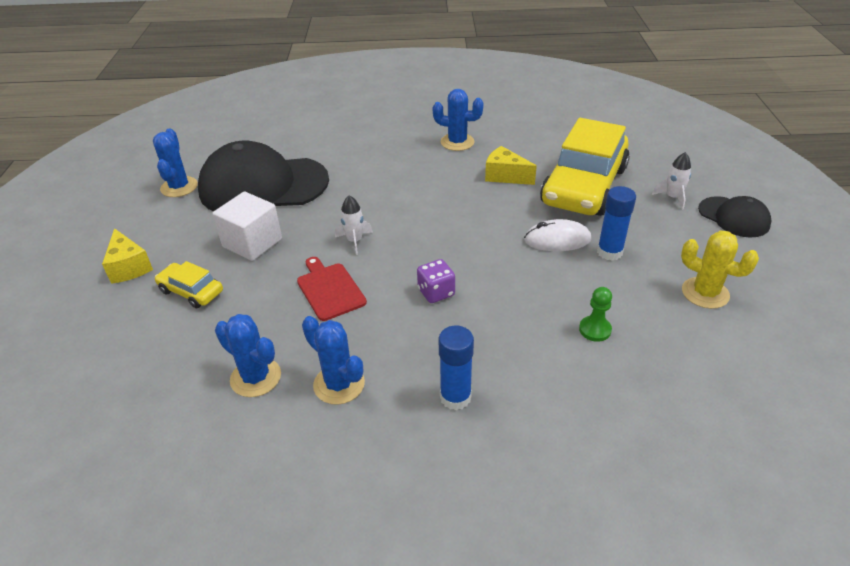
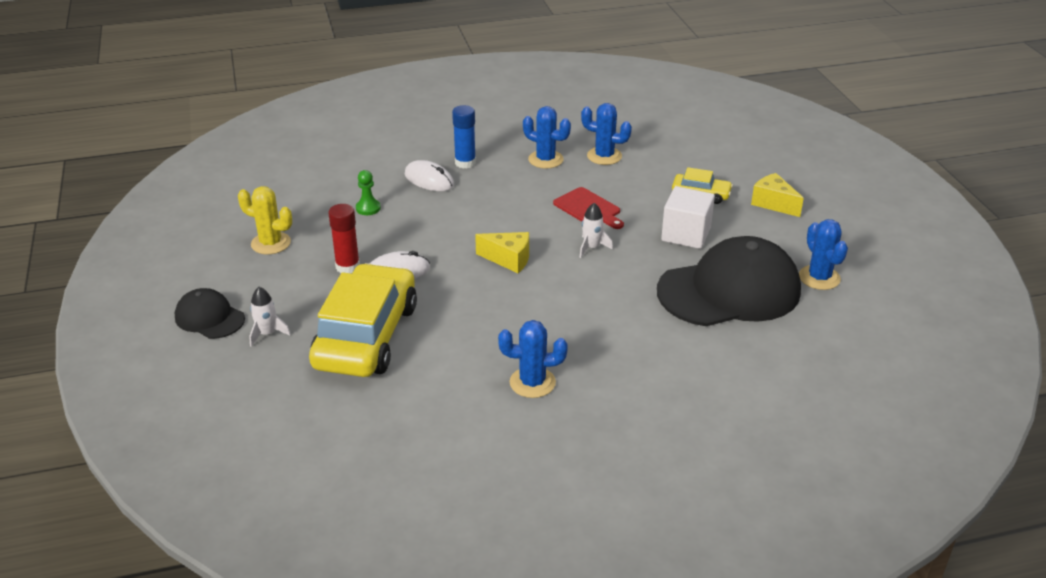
camera: 165 degrees right, 5 degrees down
purple dice [417,259,455,303] -> none
yellow cheese [485,146,537,185] -> yellow cheese moved to [475,232,529,273]
blue glue stick [597,186,636,261] -> red glue stick [328,204,360,273]
none -> white mouse [405,160,454,191]

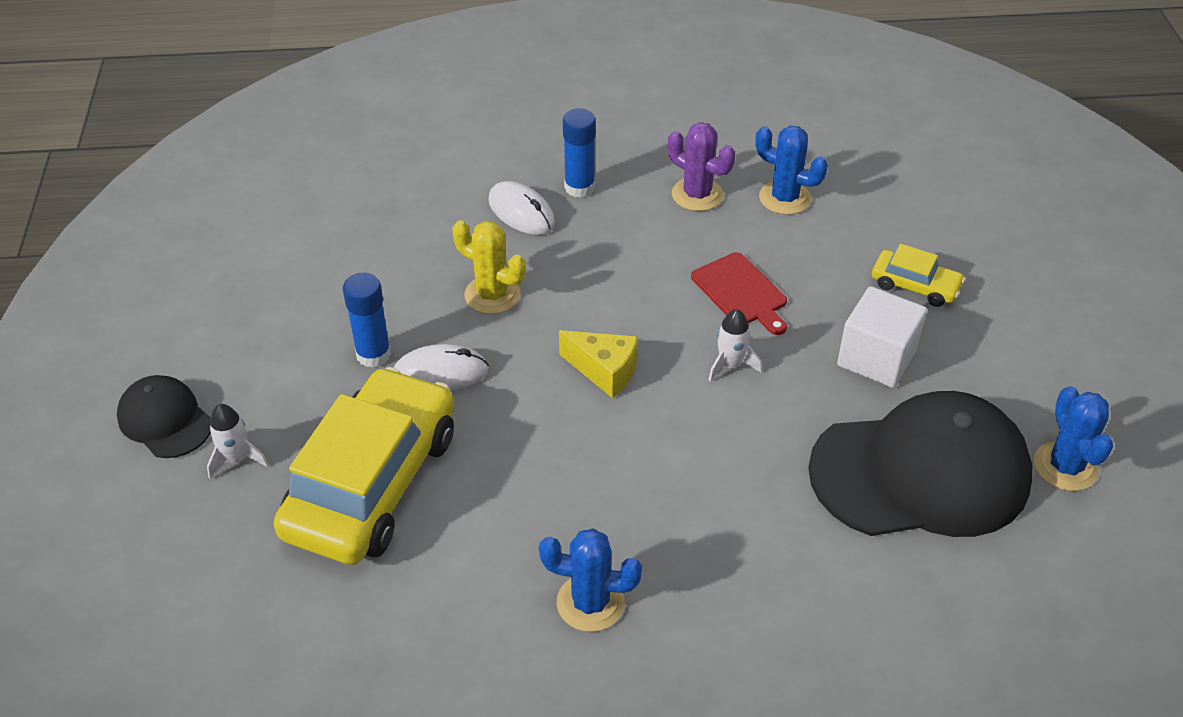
camera: 10 degrees right, 10 degrees up
yellow cactus [238,186,292,254] -> yellow cactus moved to [453,220,526,314]
red glue stick [328,204,360,273] -> blue glue stick [343,273,391,368]
green pawn [356,170,381,215] -> none
blue cactus [523,106,571,169] -> purple cactus [668,122,735,211]
yellow cheese [751,173,804,217] -> none

